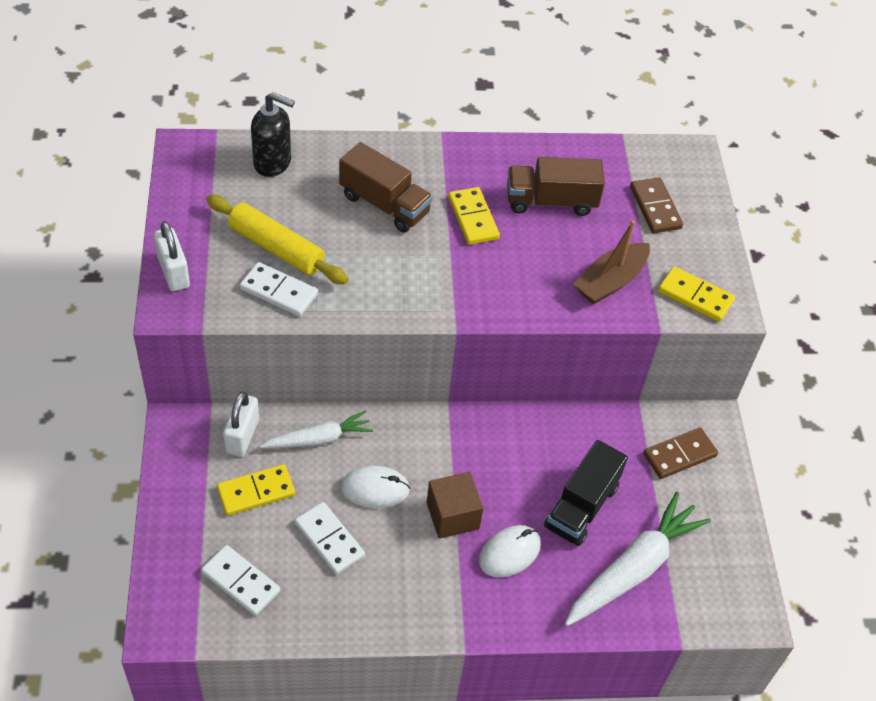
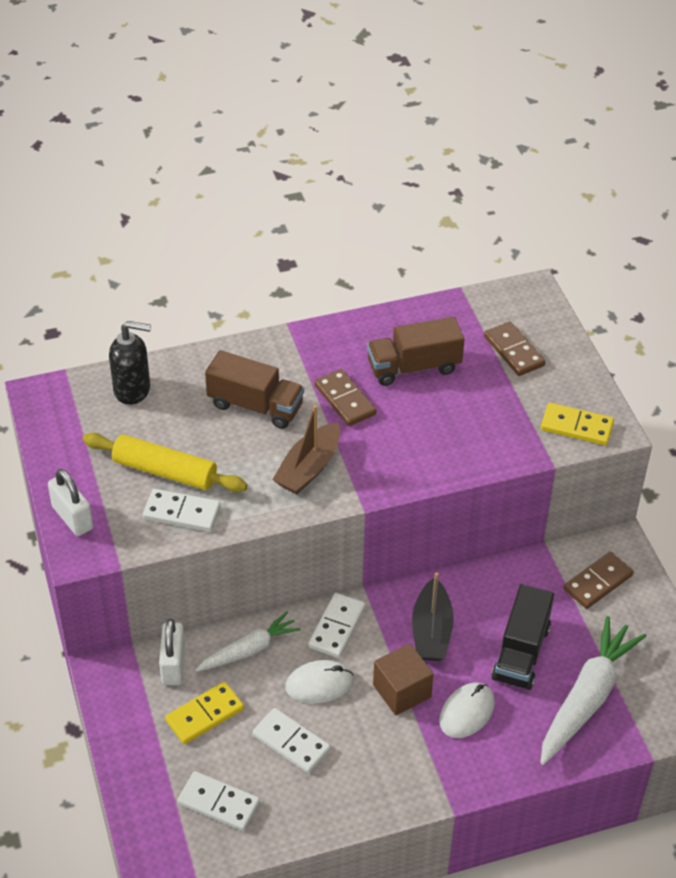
camera: 10 degrees left, 5 degrees down
yellow domino [448,187,500,245] -> brown domino [314,369,376,426]
brown boat [573,220,650,304] -> brown boat moved to [272,405,340,495]
none -> white domino [308,593,365,658]
none -> black boat [412,572,454,661]

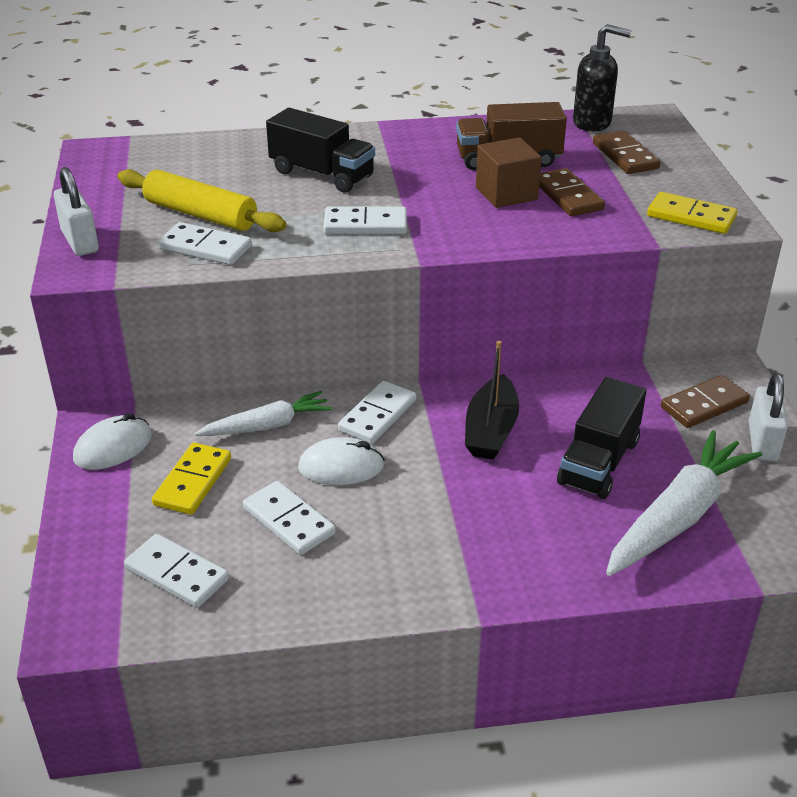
camera: 10 degrees right, 10 degrees down
black soap dispenser [109,321,151,405] -> black soap dispenser moved to [573,24,631,132]
white padlock [159,619,185,685] -> white padlock moved to [749,373,788,462]
yellow domino [165,682,244,744] -> yellow domino turned 45 degrees counterclockwise [152,443,231,515]
brown truck [205,350,304,429] -> black truck [266,108,375,193]
brown boat [272,405,340,495] -> white domino [323,206,407,234]
brown domino [314,369,376,426] -> brown domino moved to [539,168,605,216]
brown cube [373,643,434,715] -> brown cube moved to [476,137,542,208]
white mouse [439,683,495,738] -> white mouse moved to [73,413,152,470]

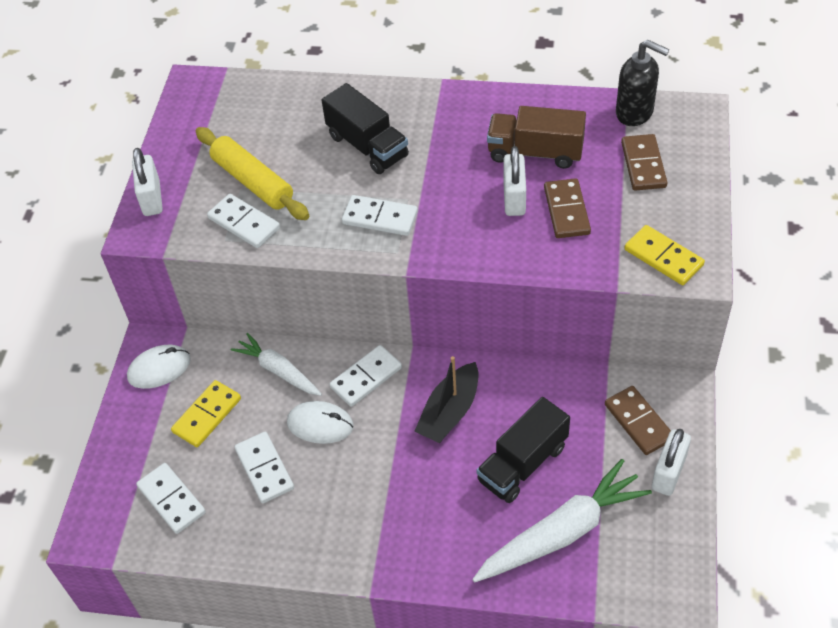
camera: 20 degrees right, 15 degrees up
white carrot [195,391,332,436] -> white carrot turned 135 degrees counterclockwise [231,333,322,396]
brown cube [476,137,542,208] -> white padlock [503,146,526,216]
brown domino [661,375,750,428] -> brown domino turned 75 degrees clockwise [605,386,671,455]

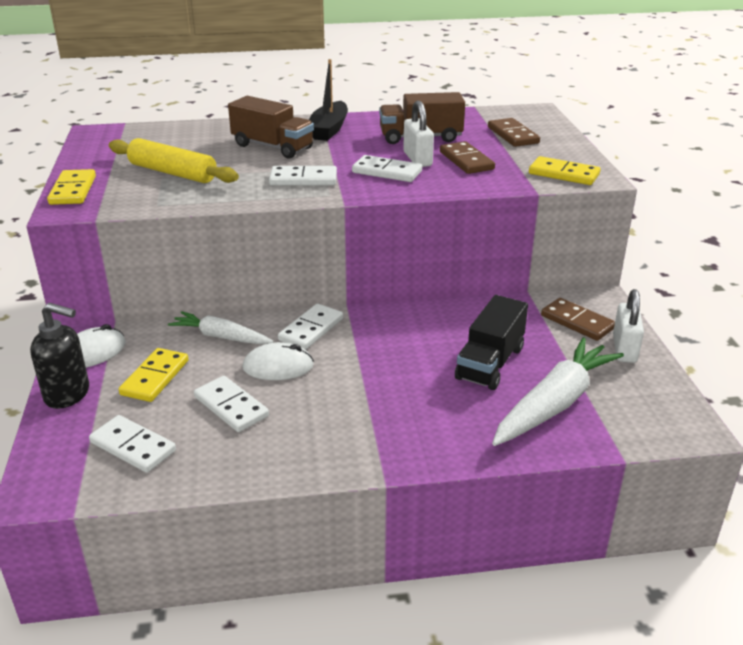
camera: 20 degrees left, 20 degrees down
white padlock [132,148,163,216] -> yellow domino [47,169,96,205]
white domino [207,194,280,248] -> white domino moved to [352,155,422,182]
black truck [322,83,409,174] -> brown truck [228,96,314,158]
black boat [414,356,478,443] -> black boat moved to [309,59,348,141]
black soap dispenser [616,40,669,126] -> black soap dispenser moved to [30,303,89,409]

